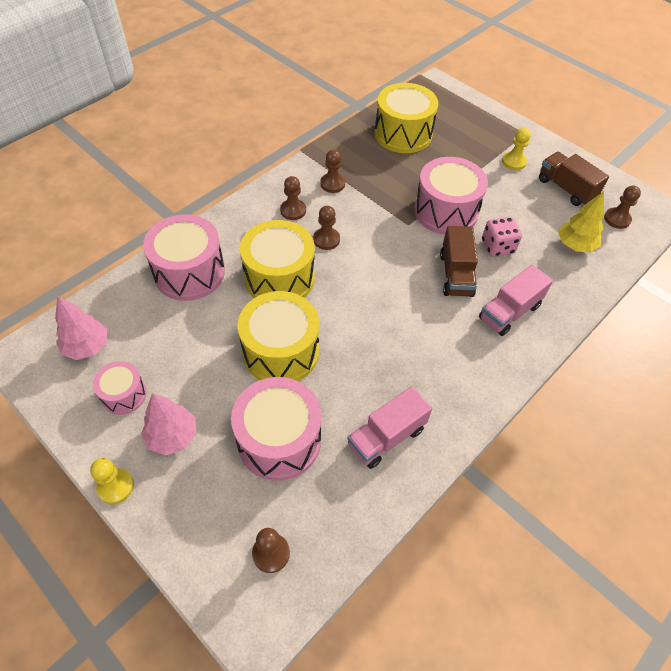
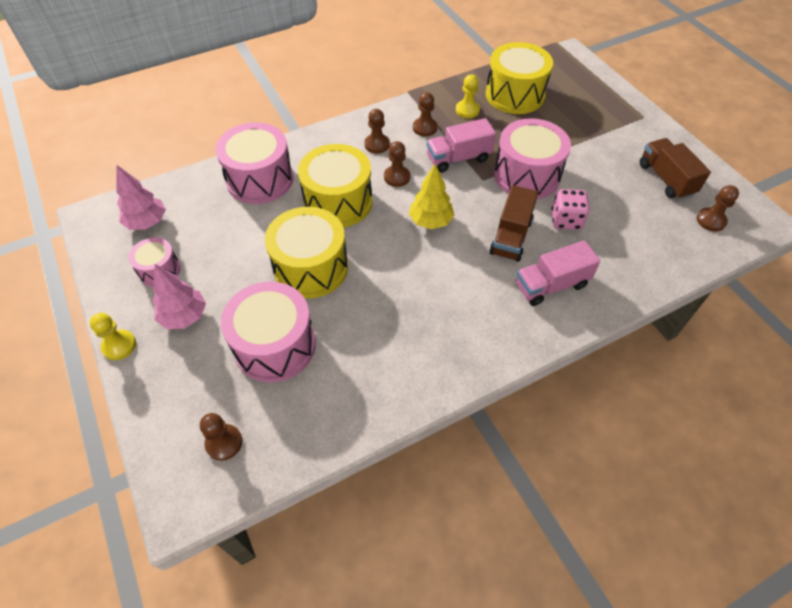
camera: 20 degrees right, 0 degrees up
pink truck [348,386,432,469] -> pink truck moved to [427,118,496,173]
yellow pawn [502,128,531,170] -> yellow pawn moved to [456,74,480,118]
yellow tree [558,191,604,252] -> yellow tree moved to [409,164,455,229]

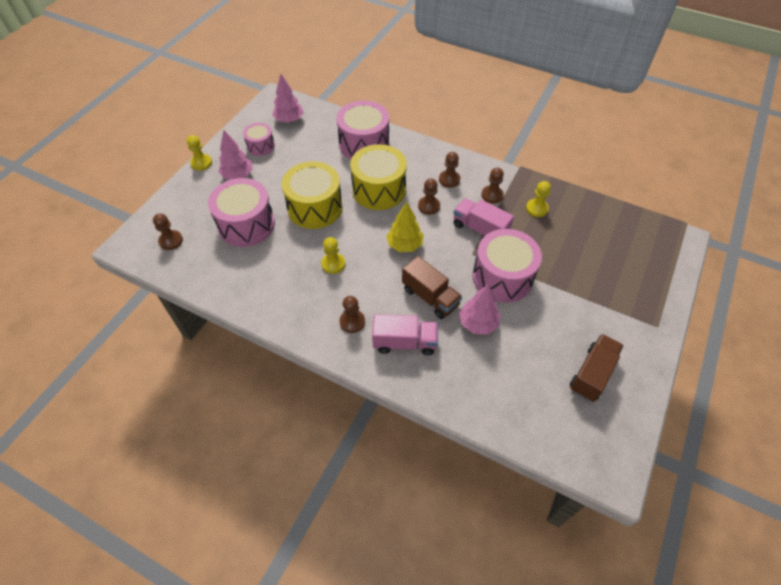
camera: 55 degrees right, 0 degrees up
yellow drum [486,42,553,114] -> none
brown truck [490,185,538,262] -> brown truck turned 120 degrees counterclockwise [402,256,462,319]
pink truck [516,241,601,306] -> pink truck turned 150 degrees clockwise [372,314,438,355]
pink dice [551,189,590,230] -> pink tree [459,284,500,335]
brown pawn [697,185,739,232] -> brown pawn moved to [340,296,365,333]
none -> yellow pawn [321,237,345,274]

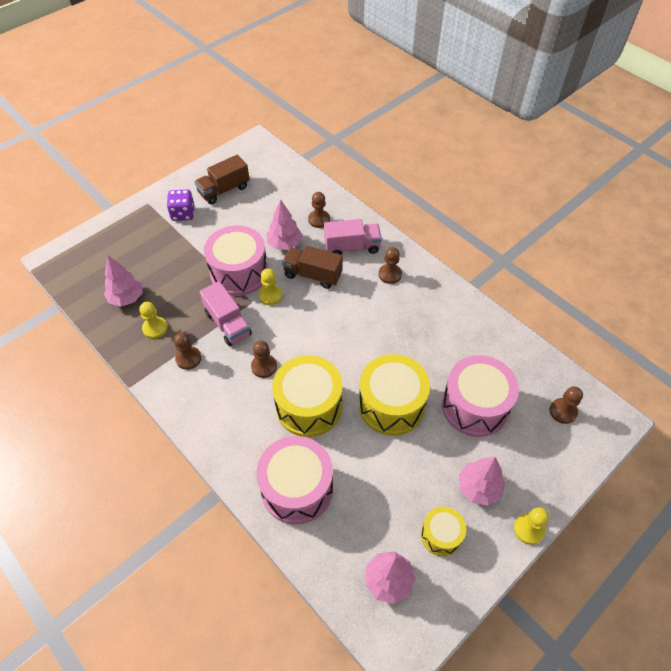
camera: 160 degrees left, 0 degrees up
pink drum [243,123,275,156] -> yellow drum [421,506,466,556]
yellow pawn [321,237,345,274] -> yellow pawn moved to [259,268,283,305]
pink truck [372,314,438,355] -> pink truck turned 150 degrees clockwise [324,219,382,255]
yellow tree [386,201,424,252] -> none
brown truck [402,256,462,319] -> brown truck turned 45 degrees counterclockwise [282,246,343,289]
brown pawn [439,152,460,188] -> brown pawn moved to [308,192,330,228]
none -> pink tree [104,256,143,307]
none -> purple dice [167,190,194,221]

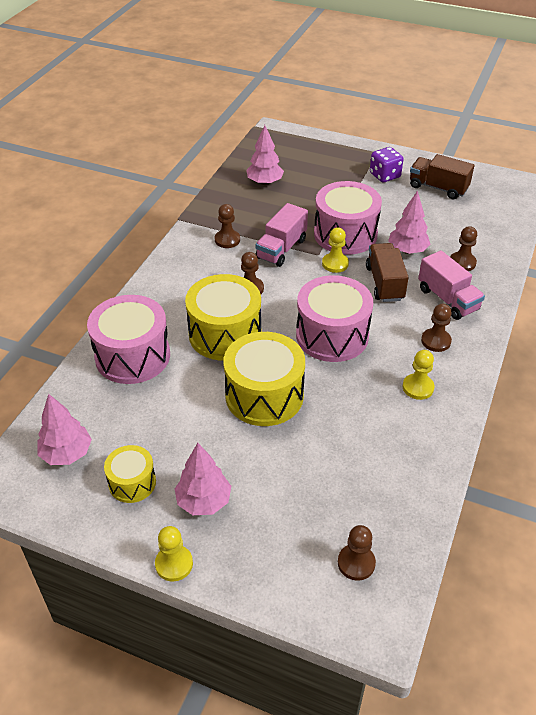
camera: 65 degrees right, 10 degrees down
yellow pawn [139,302,168,339] -> yellow pawn moved to [403,350,435,400]
pink drum [442,355,519,437] -> pink drum moved to [296,275,373,362]

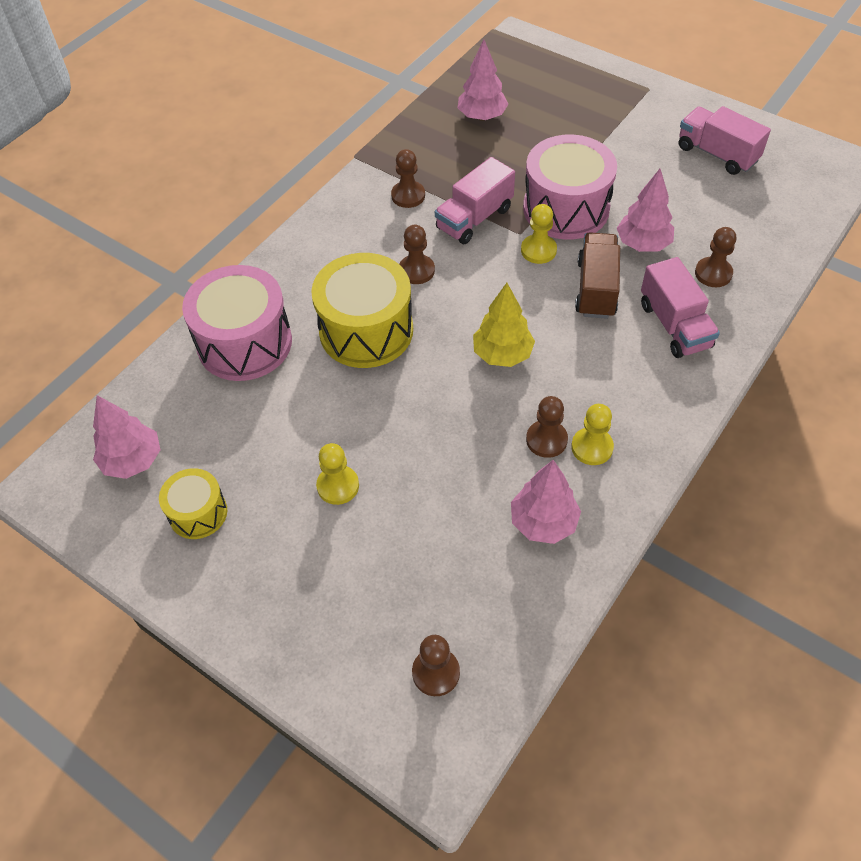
camera: 15 degrees right, 10 degrees up
yellow pawn [155,526,193,581] -> yellow pawn moved to [316,443,359,505]
pink tree [175,443,231,515] -> pink tree moved to [511,460,581,544]
yellow drum [223,332,305,426] -> none
pink drum [296,275,373,362] -> yellow tree [473,283,535,367]
purple dice [370,147,404,182] -> none
brown truck [410,154,474,199] -> pink truck [679,106,771,175]
brown pawn [421,304,452,352] -> brown pawn moved to [526,396,568,458]

